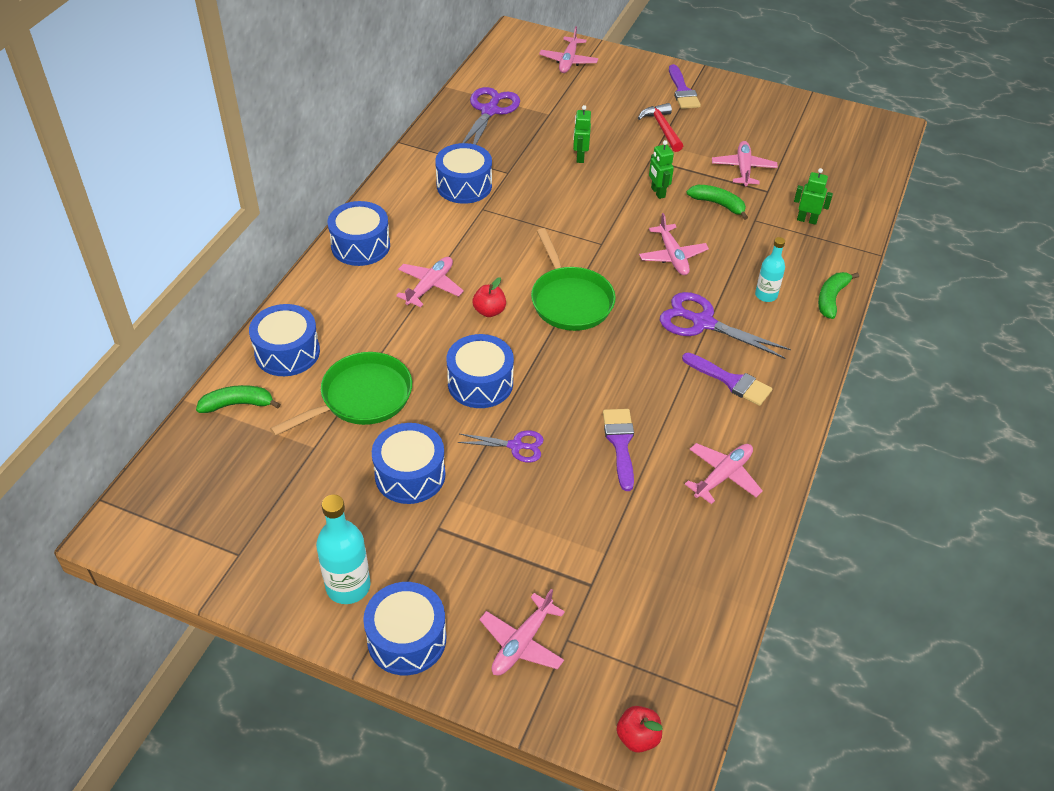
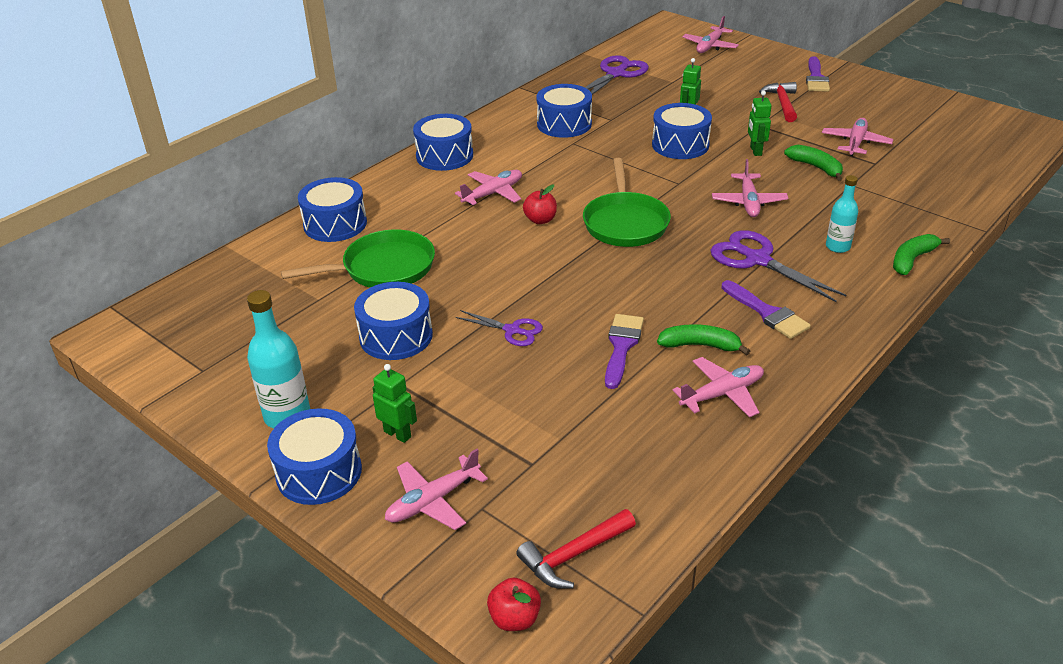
camera: 20 degrees right, 10 degrees down
green banana [196,385,280,413] -> green banana moved to [657,324,750,355]
blue drum [447,334,514,408] -> blue drum moved to [652,103,712,159]
green robot [794,168,833,225] -> green robot moved to [373,364,417,443]
none -> red hammer [517,509,636,589]

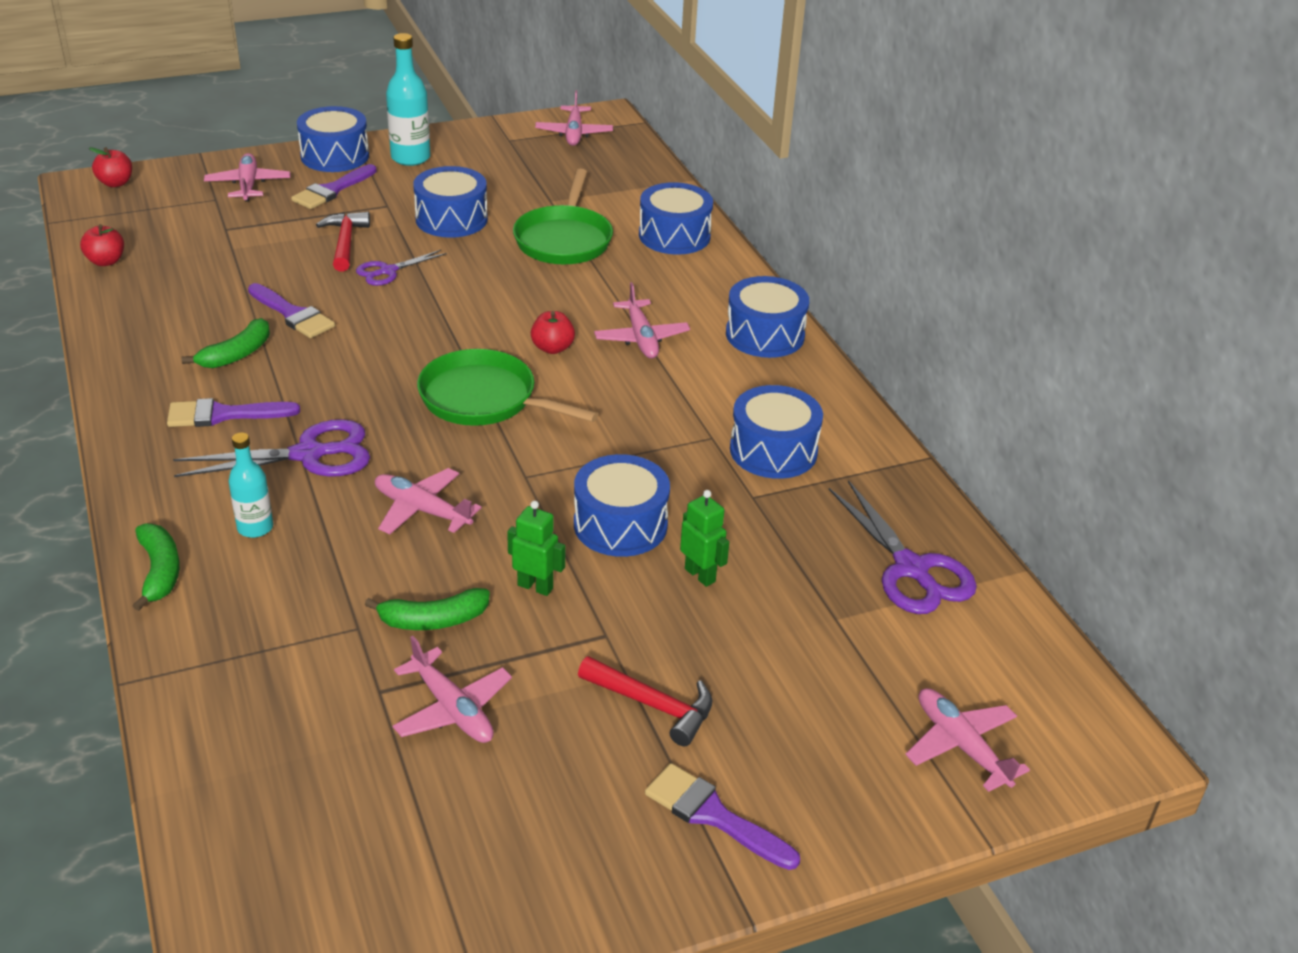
camera: 115 degrees right, 0 degrees up
green robot [373,364,417,443] -> purple brush [291,164,377,209]
red hammer [517,509,636,589] -> red hammer moved to [316,212,370,272]
pink plane [672,357,764,417] -> pink plane moved to [535,90,613,146]
none -> red apple [80,224,124,266]

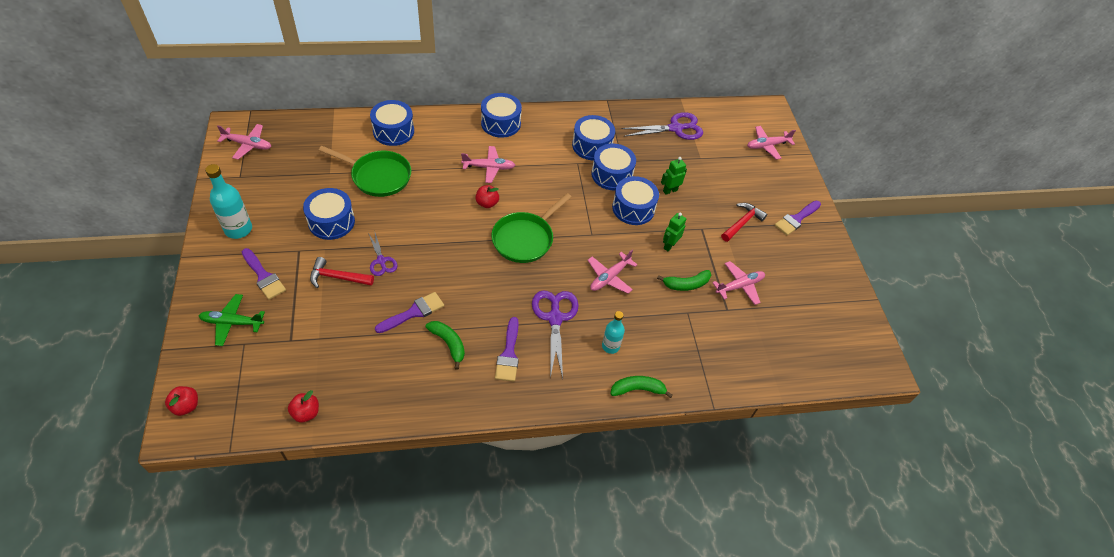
camera: 80 degrees left, 15 degrees up
pink plane [204,153,290,202] -> green plane [199,294,265,346]
blue drum [297,106,369,172] -> blue drum moved to [592,143,636,190]
green banana [365,588,490,630] -> green banana turned 75 degrees clockwise [657,270,711,291]

